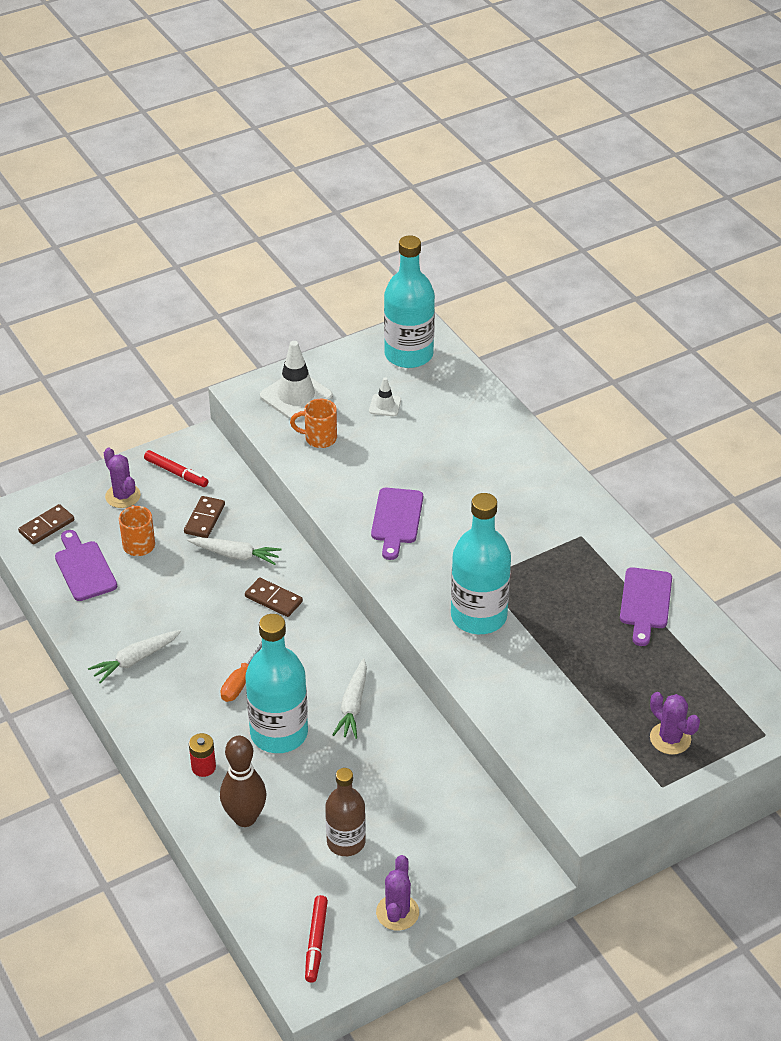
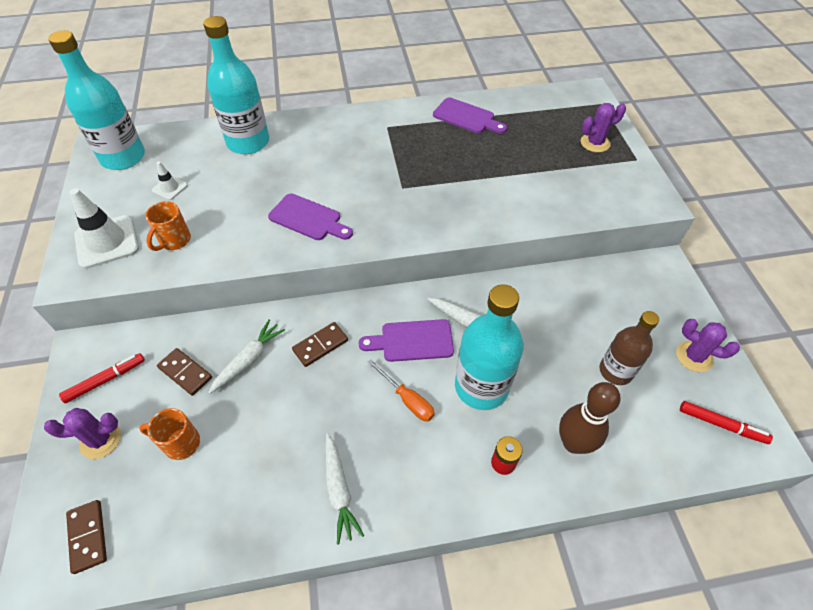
camera: 70 degrees left, 10 degrees up
purple cutting board [55,530,117,601] -> purple cutting board moved to [358,319,454,362]
turquoise bottle [451,493,511,634] -> turquoise bottle moved to [203,16,269,154]

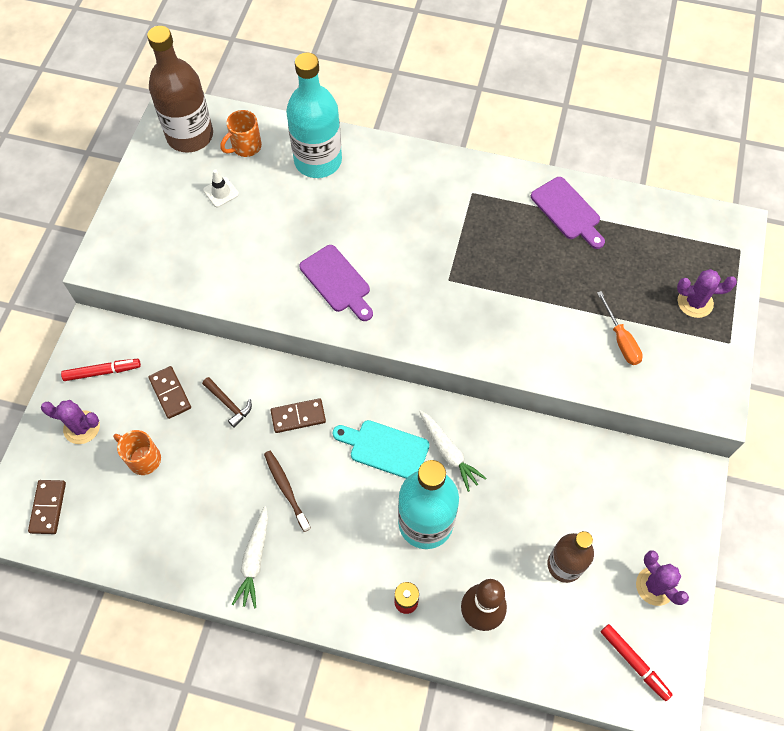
camera: 25 degrees right, 10 degrees up
turquoise bottle [48,30,145,170] -> brown bottle [147,26,213,153]
white traffic cone [69,188,139,269] -> none
orange mug [145,201,191,251] -> orange mug moved to [220,110,262,157]
white carrot [208,319,285,394] -> brown hammer [202,377,252,428]
purple cutting board [358,319,454,362] -> turquoise cutting board [333,420,430,479]
orange screwdriver [367,359,435,421] -> orange screwdriver moved to [597,291,643,365]
none -> brown toothbrush [264,451,311,532]

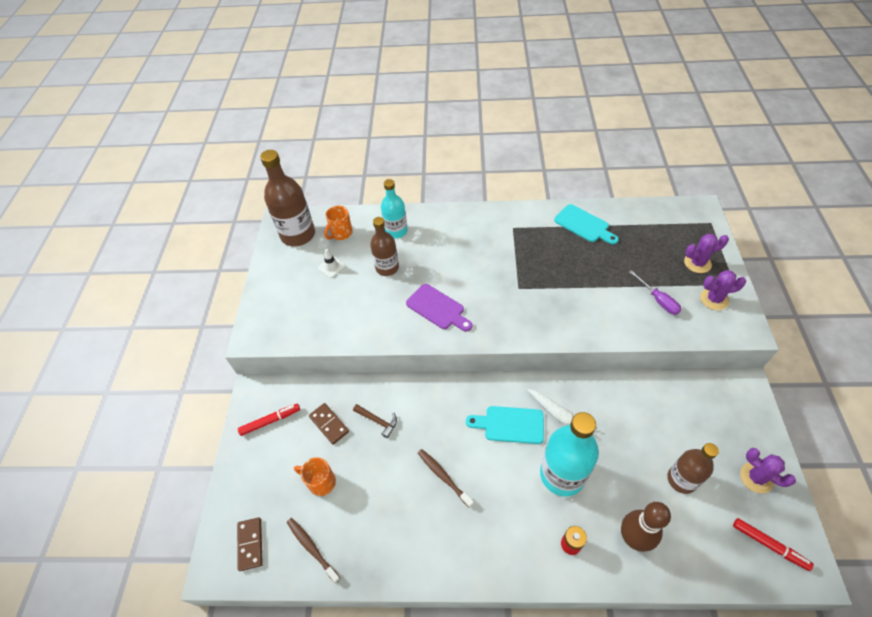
camera: 10 degrees left, 10 degrees down
purple cactus [41,400,100,444] -> purple cactus moved to [700,270,746,310]
white carrot [232,507,268,609] -> none
brown domino [271,398,326,433] -> none
turquoise bottle [286,53,342,178] -> turquoise bottle [381,179,408,238], size x0.64
purple cutting board [531,177,605,249] -> turquoise cutting board [554,204,619,244]
orange screwdriver [597,291,643,365] -> purple screwdriver [629,270,682,315]
none -> brown toothbrush [287,518,341,584]
none -> brown bottle [370,217,399,276]

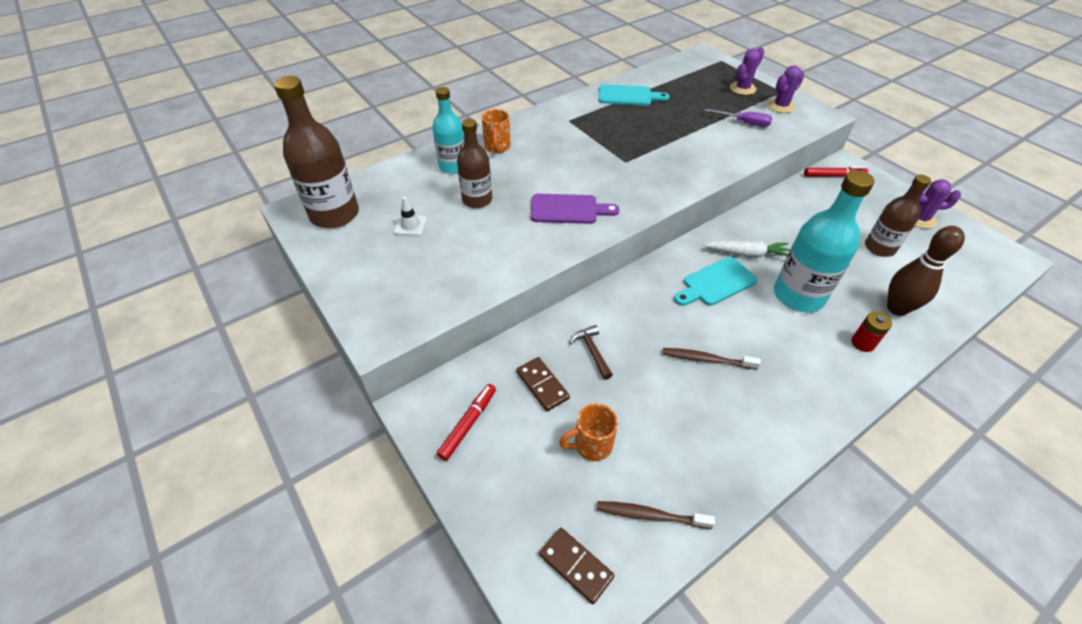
camera: 40 degrees left, 5 degrees down
brown domino [309,403,349,445] -> brown domino turned 45 degrees clockwise [516,357,570,411]
orange mug [324,206,353,240] -> orange mug moved to [482,109,511,153]
brown hammer [353,404,397,438] -> brown hammer turned 105 degrees counterclockwise [570,325,613,380]
red marker [733,518,814,571] -> red marker moved to [804,166,868,177]

